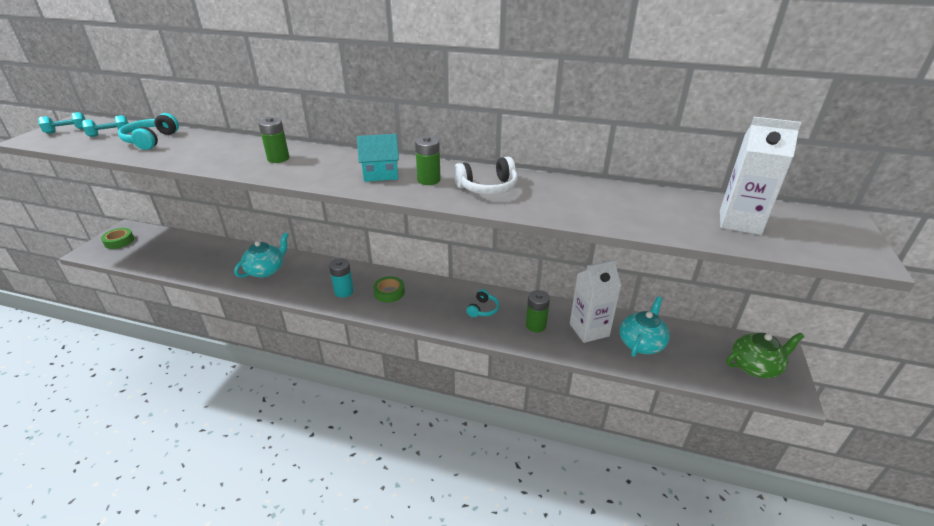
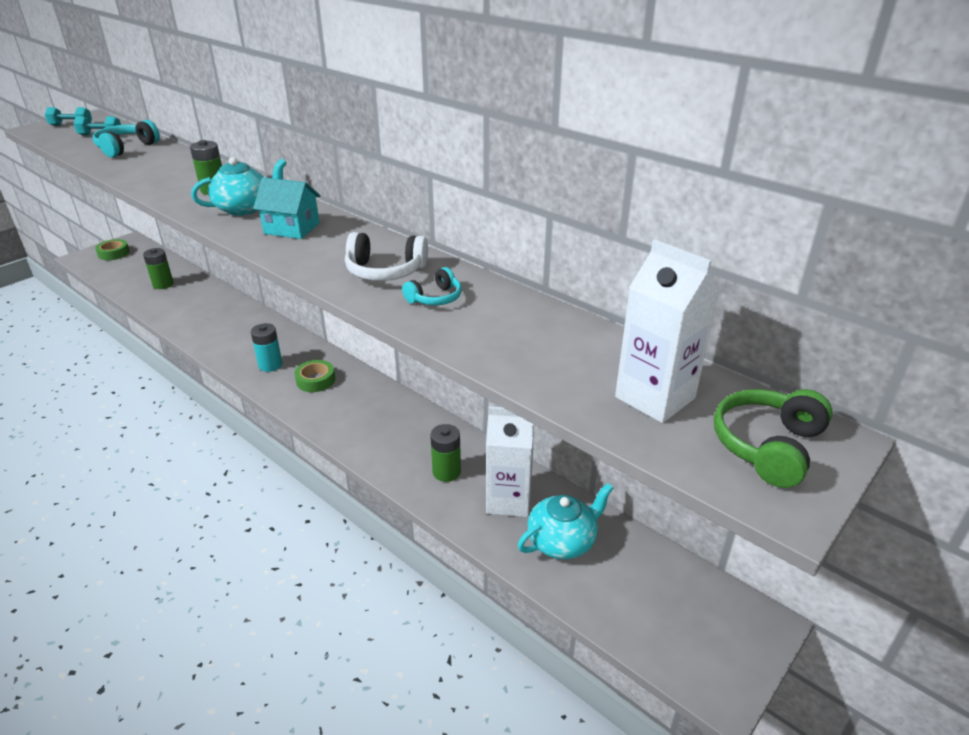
camera: 25 degrees right, 0 degrees up
turquoise teapot [234,233,289,278] -> turquoise teapot moved to [191,157,287,216]
green battery [415,136,441,185] -> green battery moved to [143,248,174,289]
turquoise headphones [466,289,500,317] -> turquoise headphones moved to [402,267,462,305]
green teapot [726,332,805,378] -> none
none -> green headphones [714,389,833,488]

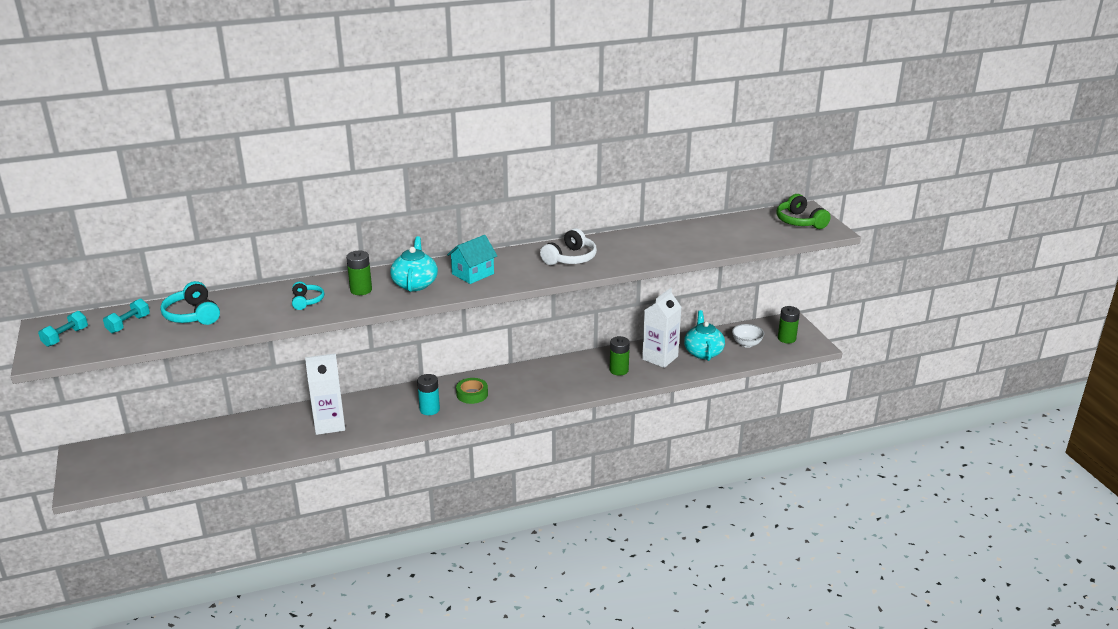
camera: 60 degrees left, 5 degrees down
green tape [95,239,130,260] -> none
green battery [143,248,174,289] -> green battery moved to [778,306,800,343]
turquoise headphones [402,267,462,305] -> turquoise headphones moved to [292,281,324,310]
white carton [615,239,720,423] -> white carton moved to [305,353,345,435]
none -> white bowl [732,324,764,348]

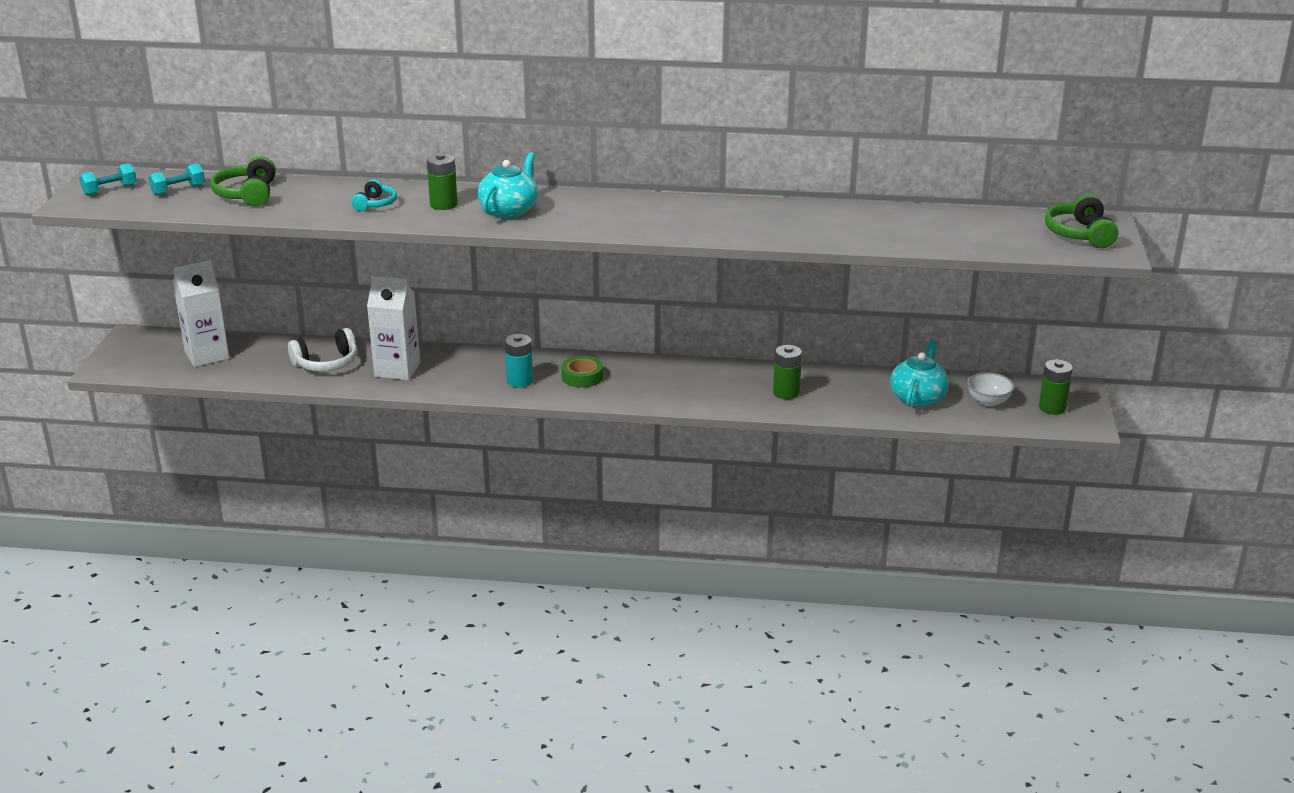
camera: 25 degrees right, 0 degrees up
turquoise headphones [160,281,220,325] -> green headphones [211,156,276,207]
turquoise house [447,235,497,284] -> none
white headphones [540,228,597,265] -> white headphones moved to [288,328,358,372]
white carton [642,288,681,368] -> white carton moved to [173,260,229,367]

